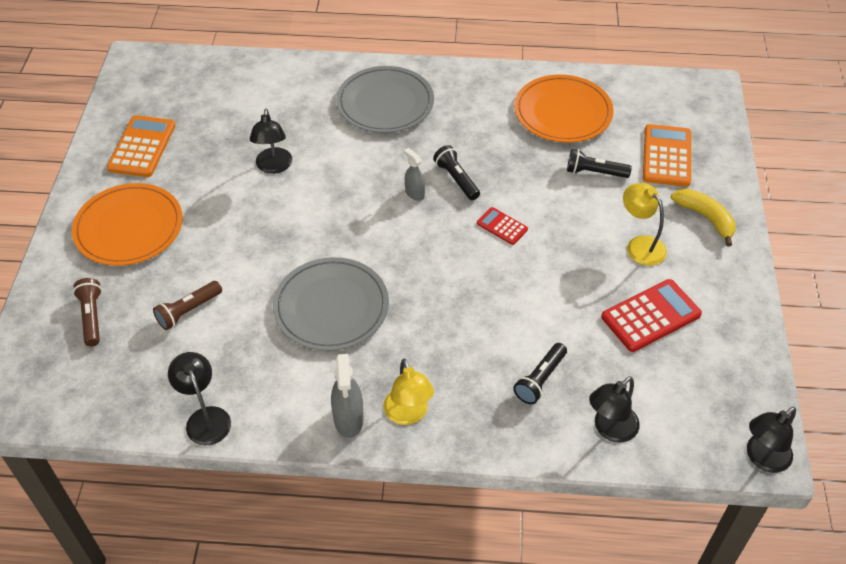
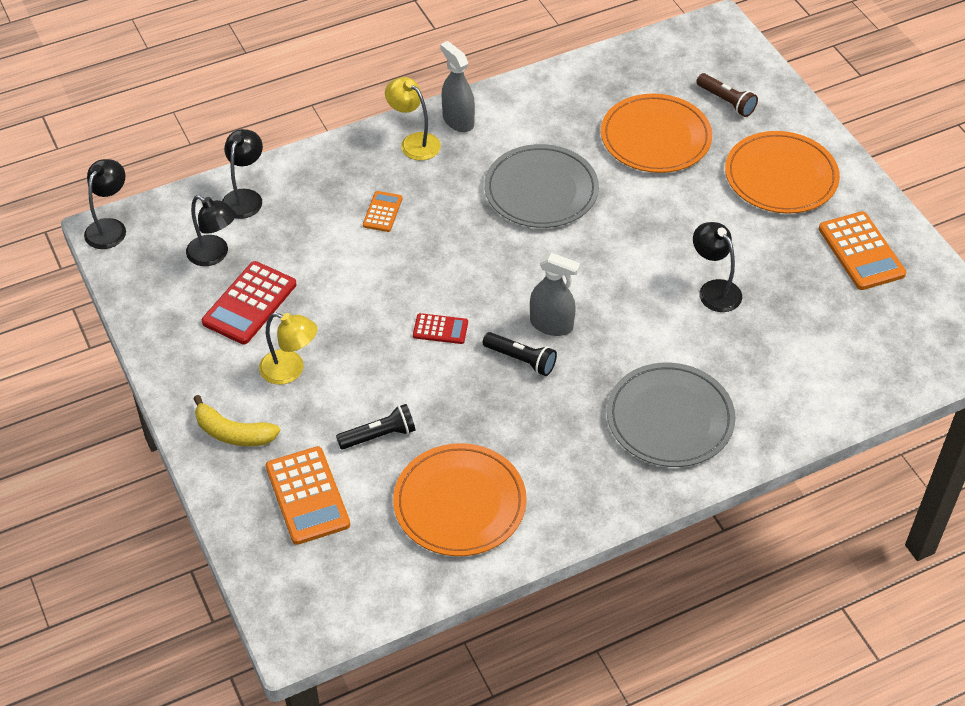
camera: 150 degrees right, 0 degrees up
brown flashlight [153,281,222,330] -> orange plate [601,94,712,173]
black lamp [168,352,231,445] -> black lamp moved to [186,195,236,266]
grey spray bottle [404,148,425,201] -> grey spray bottle [530,253,580,336], size x1.59
black flashlight [513,343,567,404] -> none
none -> orange calculator [363,191,402,232]

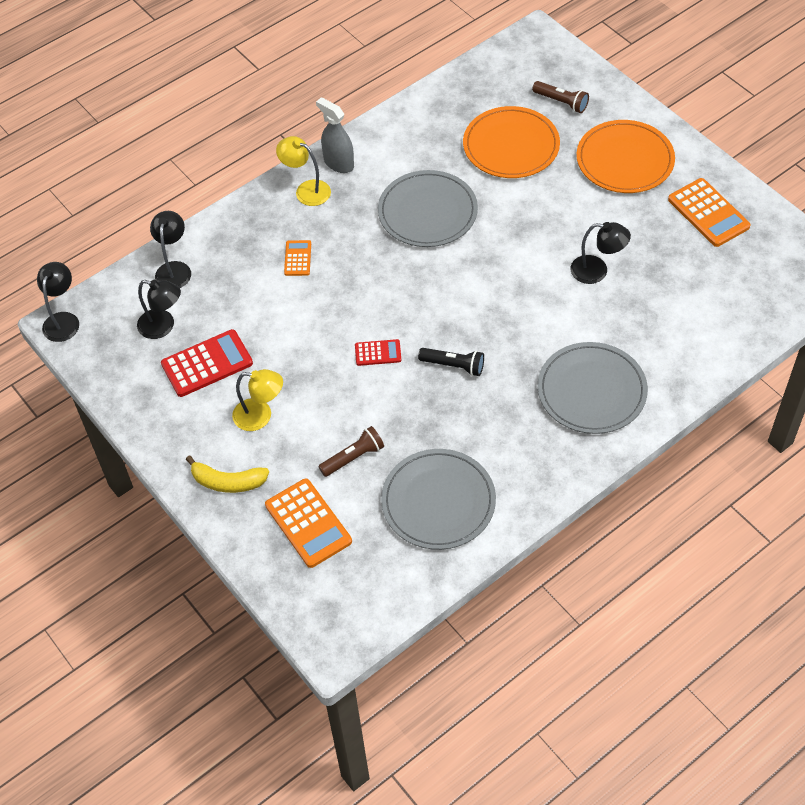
camera: 10 degrees left, 5 degrees up
red calculator [202,261,296,344] -> red calculator turned 135 degrees counterclockwise [161,329,253,397]
black flashlight [336,404,416,449] -> brown flashlight [318,426,384,477]
orange plate [393,443,527,556] -> grey plate [381,449,496,550]
grey spray bottle [530,253,580,336] -> none
black lamp [693,222,742,312] -> black lamp turned 150 degrees clockwise [570,222,631,284]

